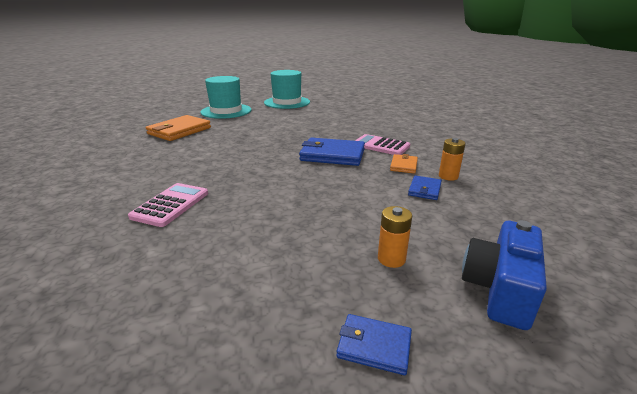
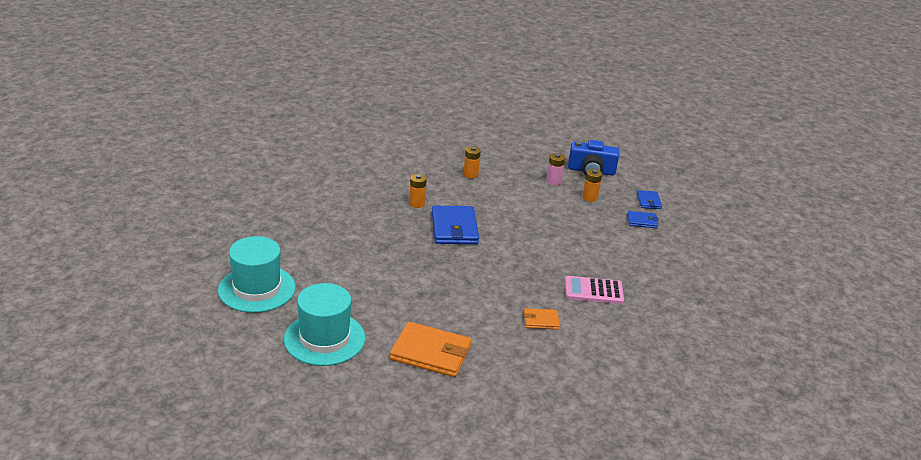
camera: 110 degrees left, 5 degrees up
pink calculator [355,134,410,155] -> orange battery [409,174,427,208]
orange wallet [390,154,418,174] -> orange wallet moved to [524,308,560,329]
blue wallet [408,175,442,200] -> blue wallet moved to [627,211,658,229]
none -> pink battery [546,153,565,186]

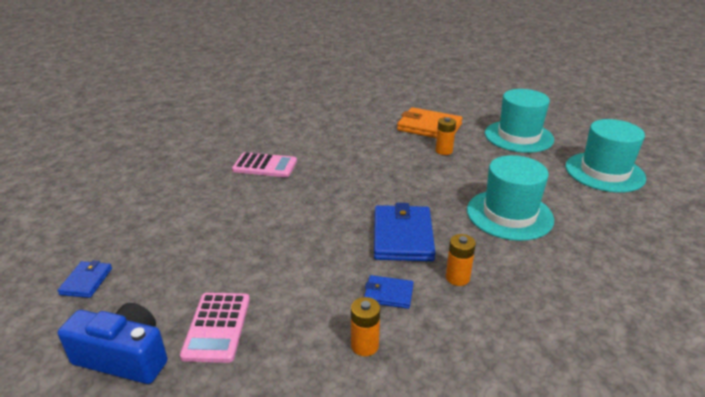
camera: 170 degrees left, 0 degrees up
orange wallet [524,308,560,329] -> none
pink battery [546,153,565,186] -> pink calculator [180,293,250,363]
orange battery [582,169,602,202] -> orange battery moved to [435,117,456,155]
blue wallet [627,211,658,229] -> blue wallet moved to [364,275,414,309]
none -> turquoise hat [467,155,554,241]

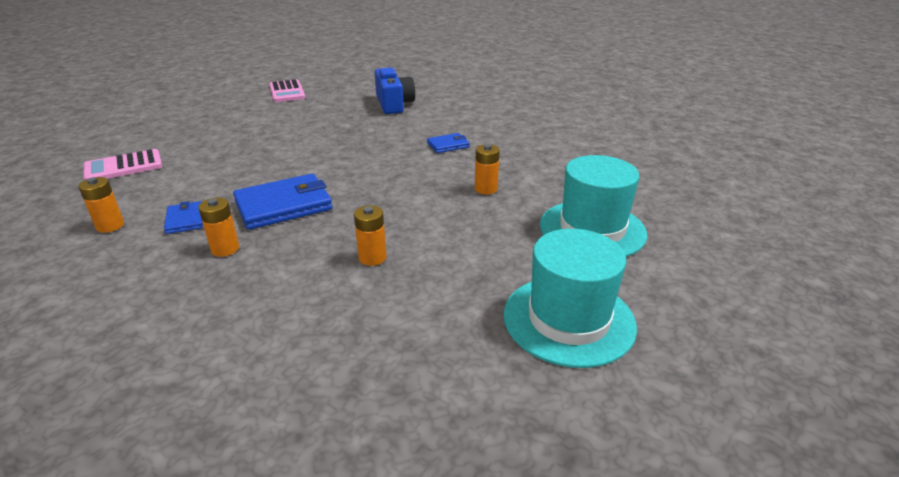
camera: 60 degrees right, 0 degrees up
blue wallet [57,260,112,298] -> blue wallet moved to [427,133,470,153]
blue camera [58,303,167,384] -> blue camera moved to [375,68,415,114]
pink calculator [232,152,297,177] -> pink calculator moved to [269,79,305,102]
orange wallet [397,107,463,138] -> none
turquoise hat [467,155,554,241] -> orange battery [354,205,386,266]

